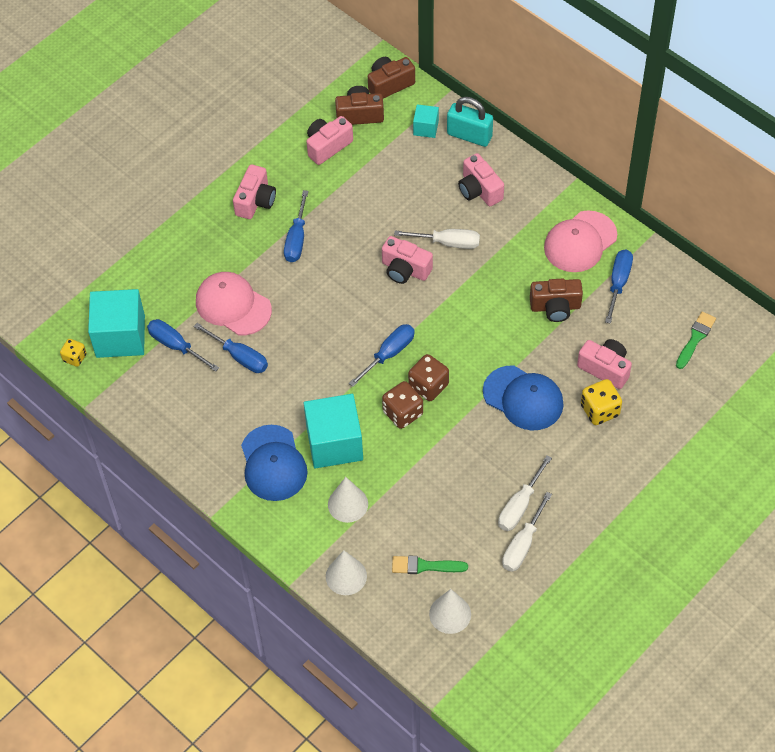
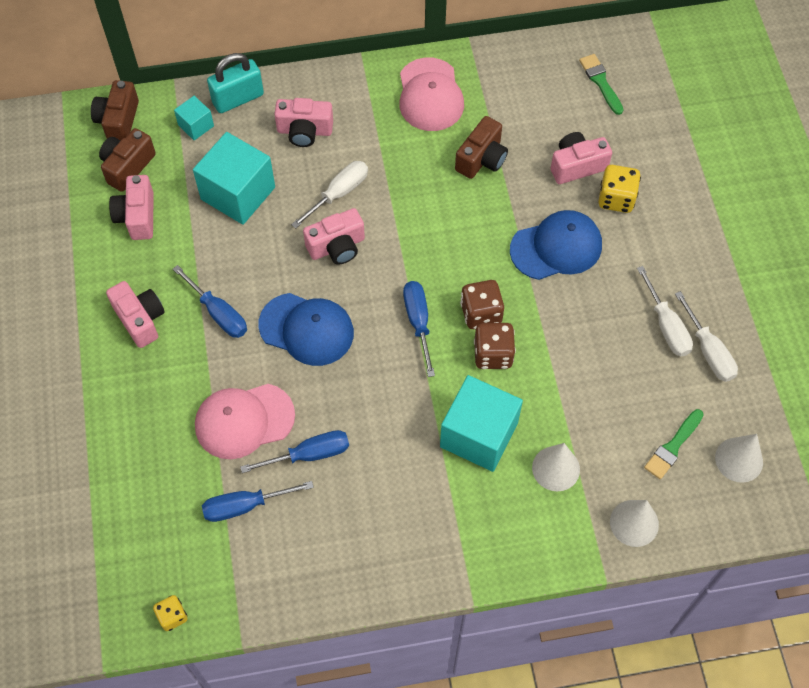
camera: 55 degrees left, 5 degrees up
turquoise cube [88,289,145,358] -> turquoise cube moved to [193,132,275,225]
blue cap [241,425,308,501] -> blue cap moved to [258,293,354,366]
blue screwdriver [605,250,633,324] -> none

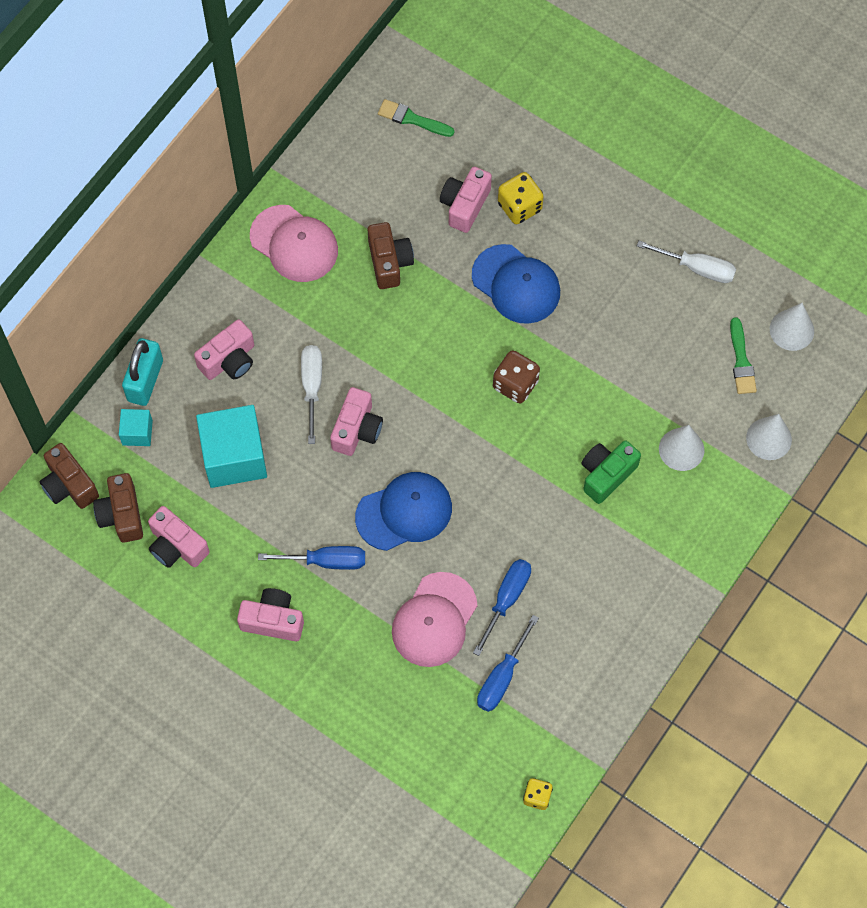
camera: 45 degrees left, 5 degrees up
blue screwdriver [403,281,435,377] -> none
turquoise cube [440,375,523,472] -> green camera [582,441,641,504]
brown dice [474,323,516,369] -> none
blue cap [510,210,602,280] -> blue cap turned 105 degrees clockwise [472,244,560,324]
white screwdriver [637,266,693,356] -> none

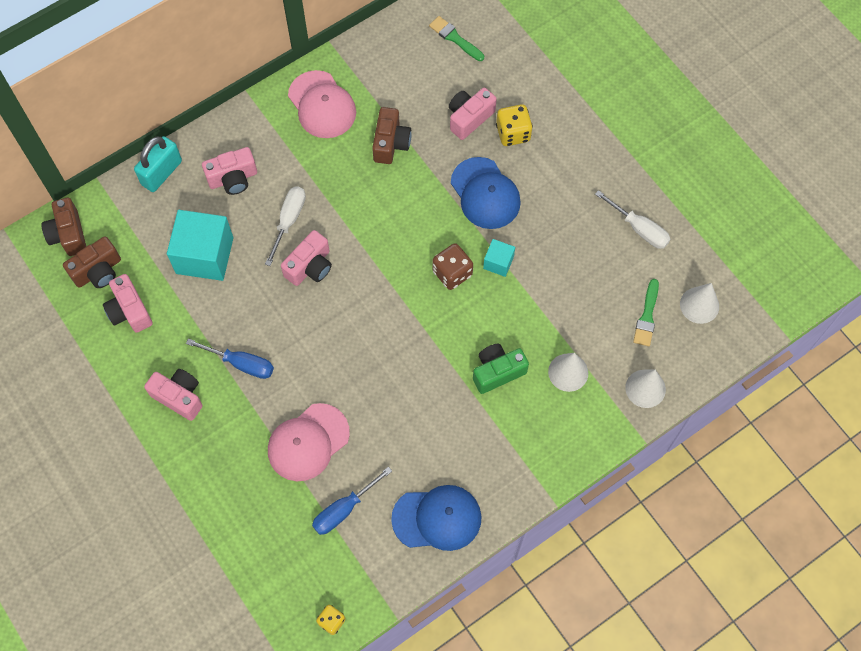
camera: 20 degrees right, 0 degrees up
brown camera [93,473,143,543] -> brown camera turned 135 degrees counterclockwise [63,236,121,288]
turquoise cube [119,409,153,446] -> turquoise cube moved to [483,239,515,277]
blue cap [355,472,452,551] -> blue cap moved to [391,485,482,551]
blue screwdriver [473,559,531,656] -> none

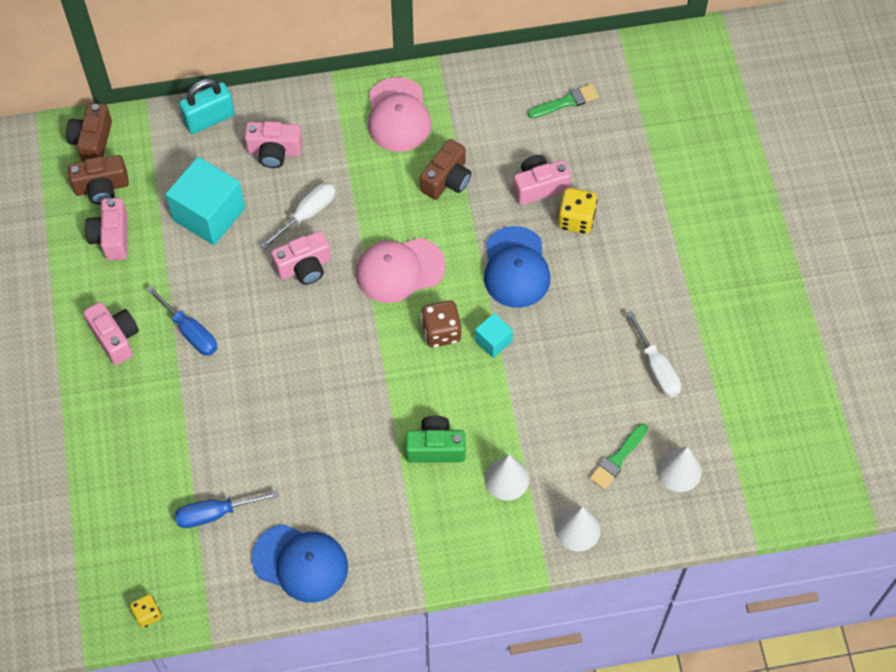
camera: 25 degrees right, 5 degrees down
pink cap [268,403,350,481] -> pink cap moved to [355,238,446,303]
green brush [429,16,484,61] -> green brush turned 90 degrees clockwise [528,84,599,118]

